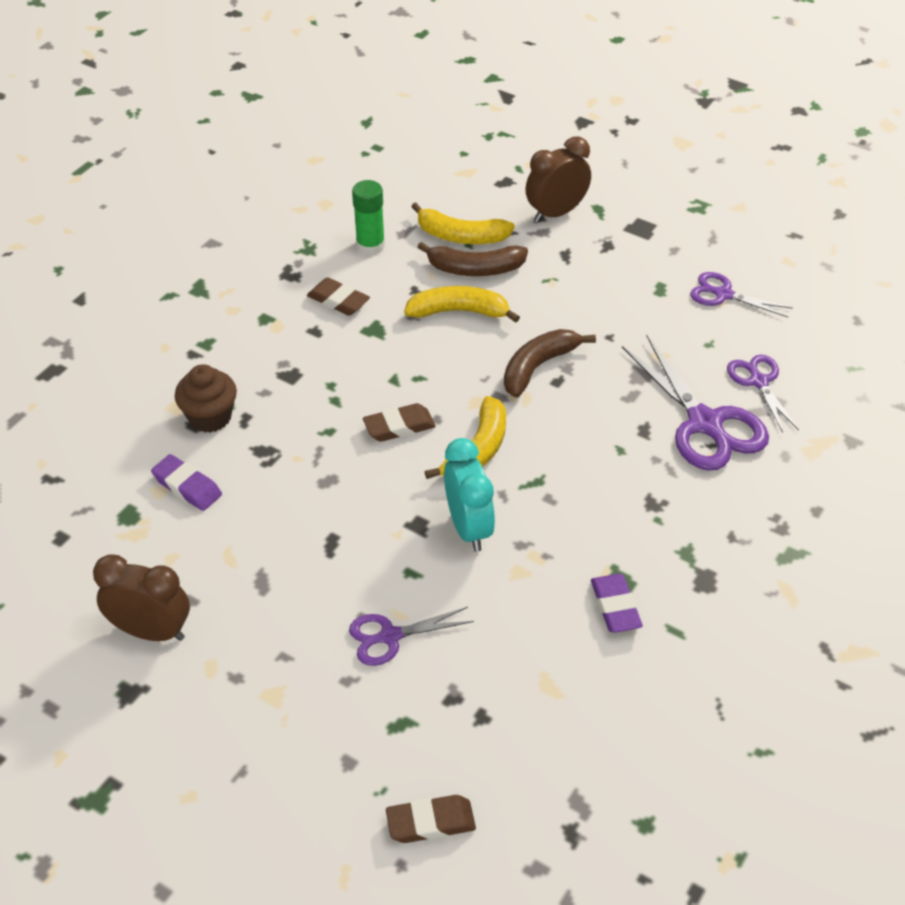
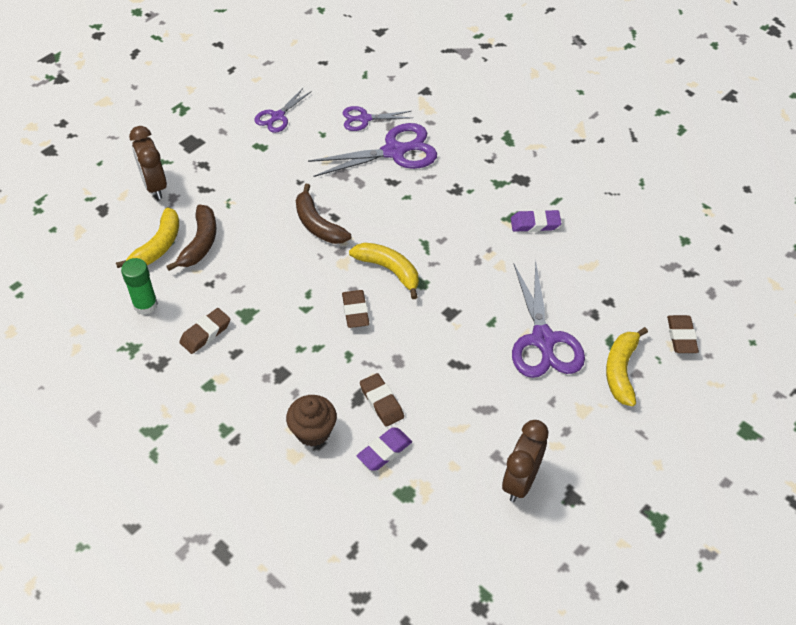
camera: 80 degrees left, 5 degrees up
purple scissors [349,607,474,666] -> purple scissors [512,260,585,378], size x1.75
yellow banana [404,286,520,323] -> yellow banana moved to [606,327,648,406]
turquoise clock [444,438,495,552] -> none
none -> brown eraser [360,373,404,427]

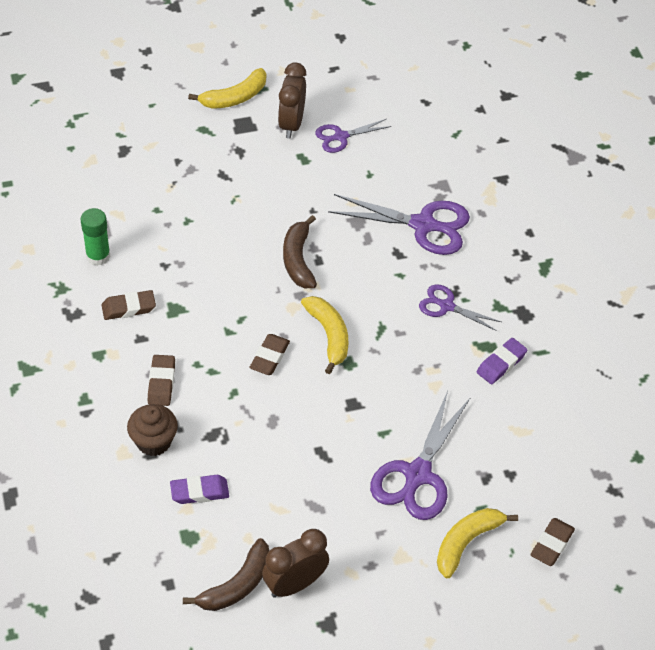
camera: 30 degrees right, 0 degrees up
yellow banana [116,207,179,268] -> yellow banana moved to [188,68,266,109]
brown clock [129,126,167,199] -> brown clock moved to [278,63,306,139]
brown banana [166,204,216,271] -> brown banana moved to [183,538,269,611]
purple scissors [342,106,412,131] -> purple scissors moved to [419,284,501,331]
brown eraser [360,373,404,427] -> brown eraser moved to [148,355,175,406]
purple eraser [511,209,561,232] -> purple eraser turned 75 degrees counterclockwise [477,338,527,384]

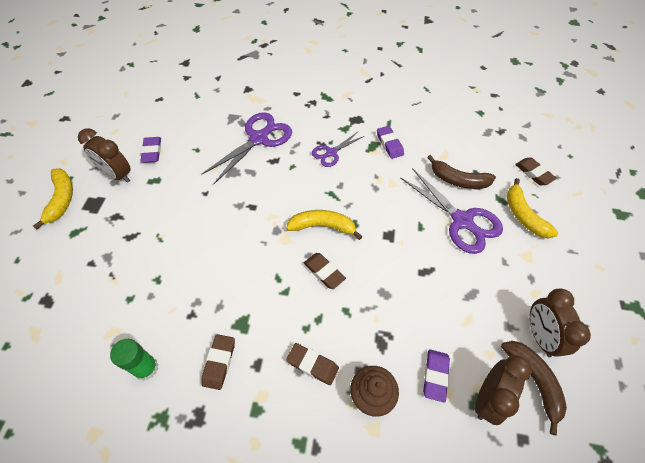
camera: 65 degrees left, 5 degrees up
brown banana [283,215,317,288] -> brown banana moved to [427,155,496,189]
purple scissors [315,119,392,153] -> purple eraser [140,137,161,163]
none -> brown clock [475,355,532,425]

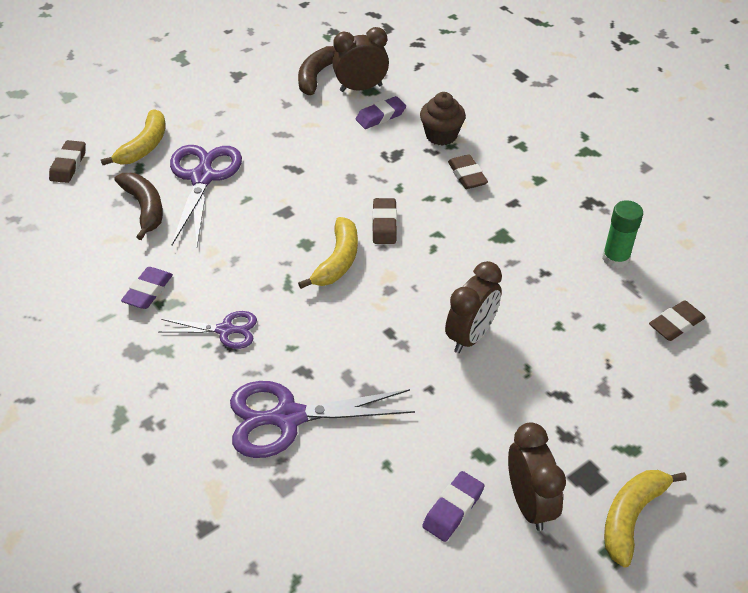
camera: 135 degrees left, 10 degrees down
brown eraser [201,334,235,390] -> brown eraser moved to [649,300,706,341]
yellow banana [286,210,363,240] -> yellow banana turned 120 degrees counterclockwise [298,217,358,289]
brown clock [530,289,591,357] -> brown clock moved to [445,261,502,353]

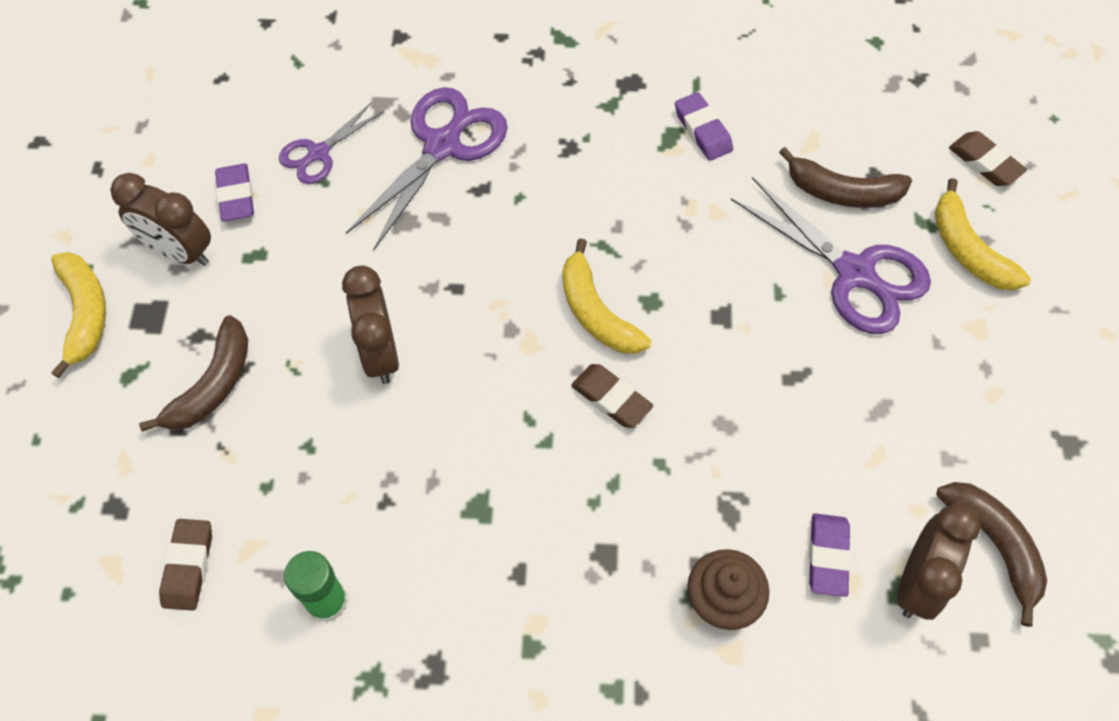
camera: 130 degrees right, 15 degrees up
purple scissors [159,311,257,349] -> purple scissors moved to [279,103,383,184]
brown eraser [448,155,488,189] -> none
none -> brown banana [139,315,248,432]

